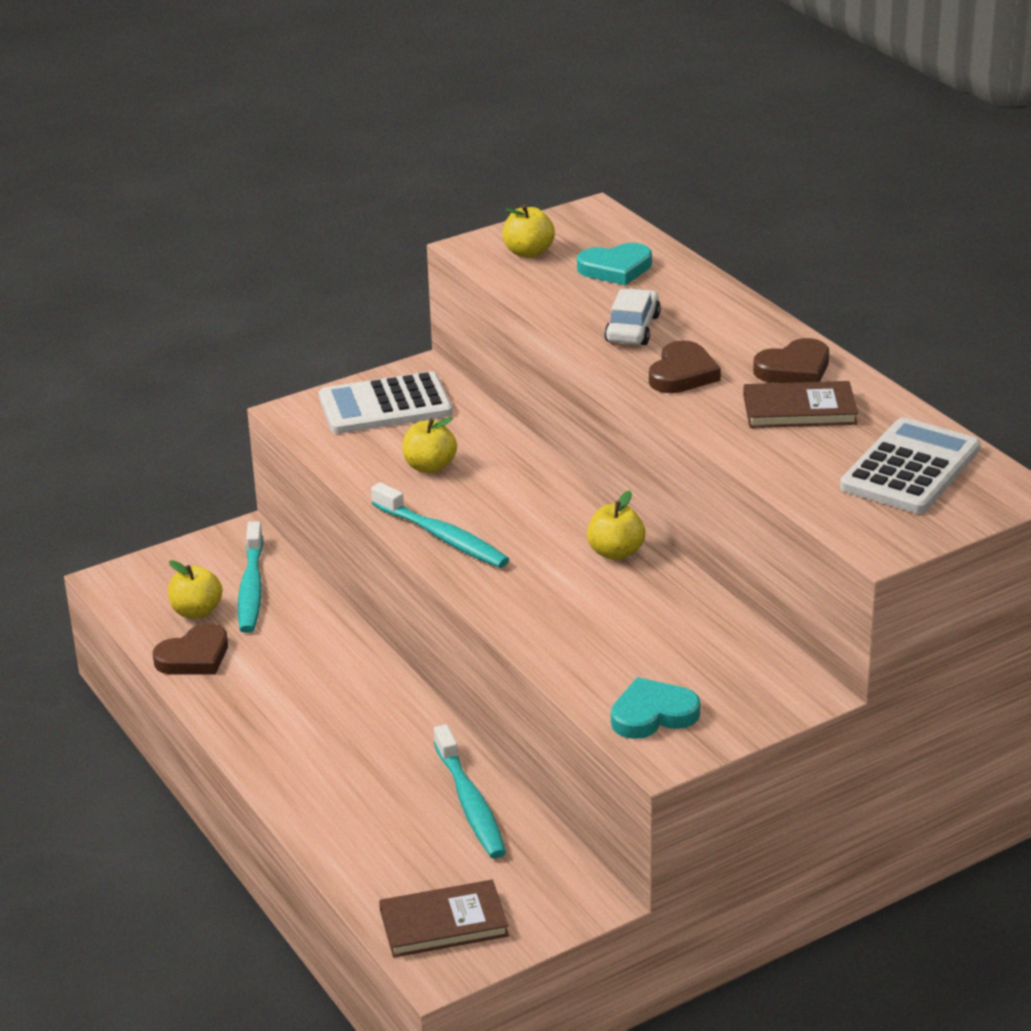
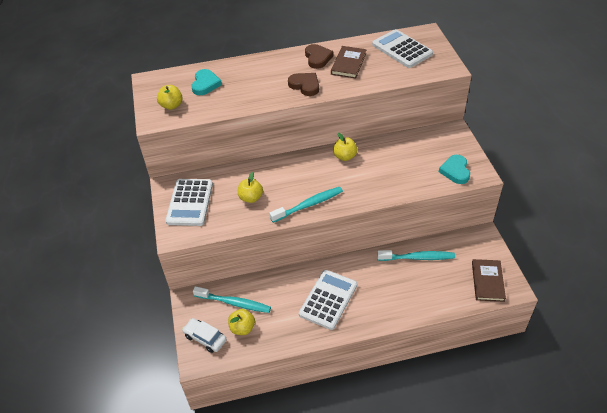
camera: 70 degrees left, 15 degrees up
brown heart [153,623,228,675] -> none
white car [604,289,661,345] -> white car moved to [182,318,227,353]
none -> white calculator [299,270,357,330]

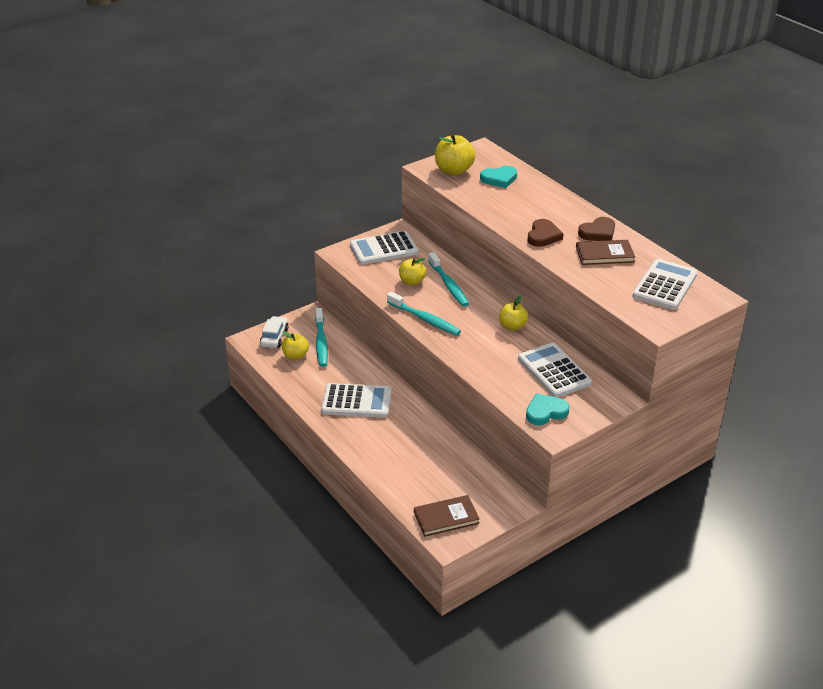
camera: 65 degrees right, 10 degrees down
yellow apple [157,85,183,110] -> yellow apple [435,134,476,175], size x1.54
turquoise toothbrush [377,250,455,261] -> turquoise toothbrush moved to [428,252,469,307]
none -> white calculator [518,343,592,398]

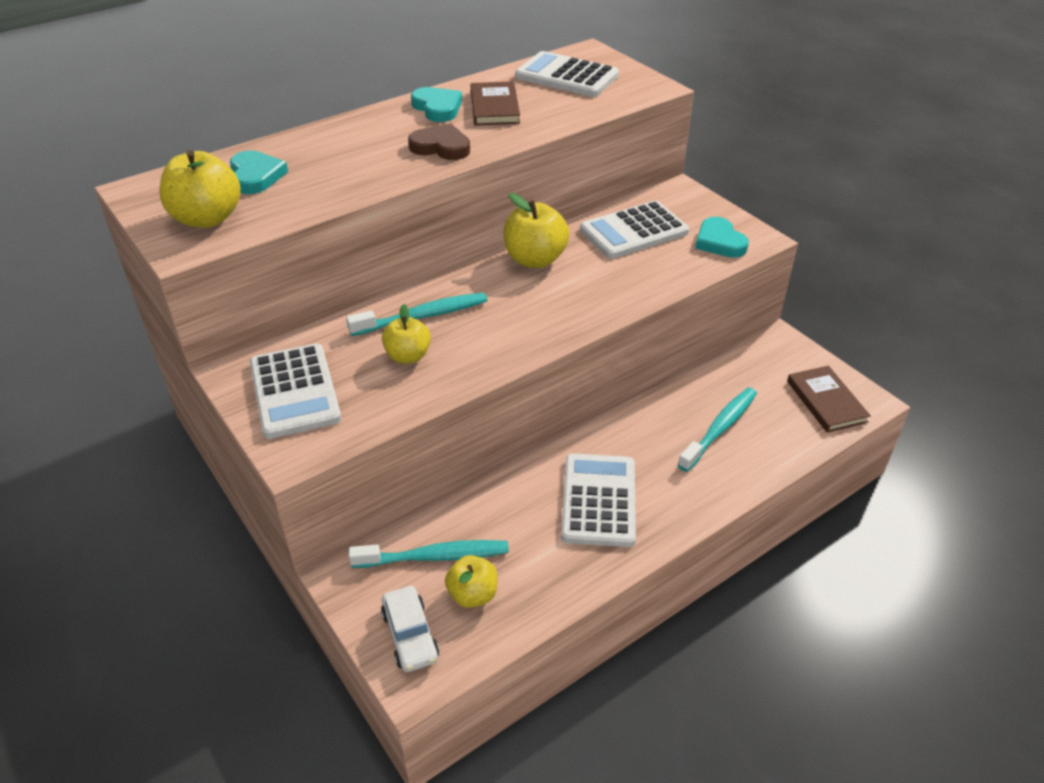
camera: 90 degrees left, 5 degrees up
white car [260,316,289,348] -> white car turned 120 degrees counterclockwise [381,586,439,672]
turquoise toothbrush [387,292,461,336] -> turquoise toothbrush moved to [678,388,757,472]
yellow apple [499,296,528,331] -> yellow apple [503,193,569,268], size x1.54
brown heart [578,217,615,241] -> turquoise heart [411,87,462,122]

